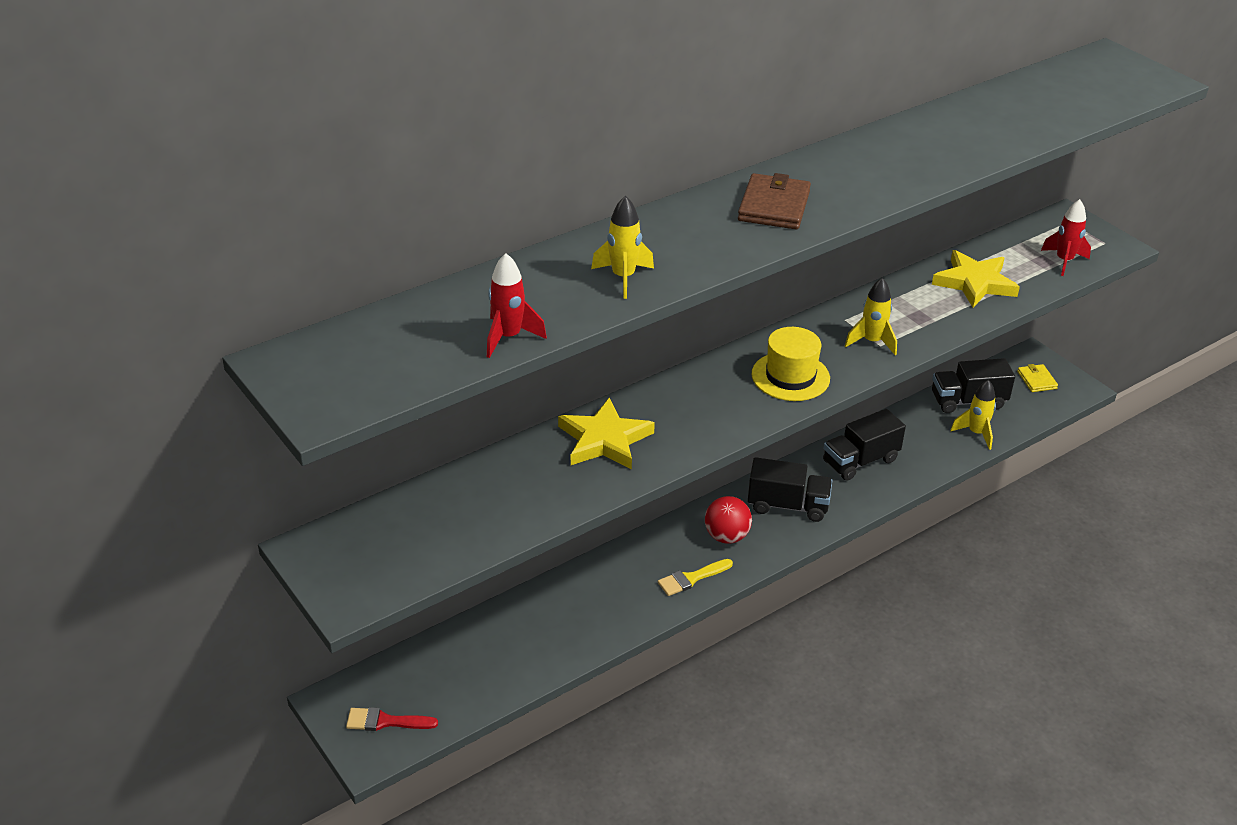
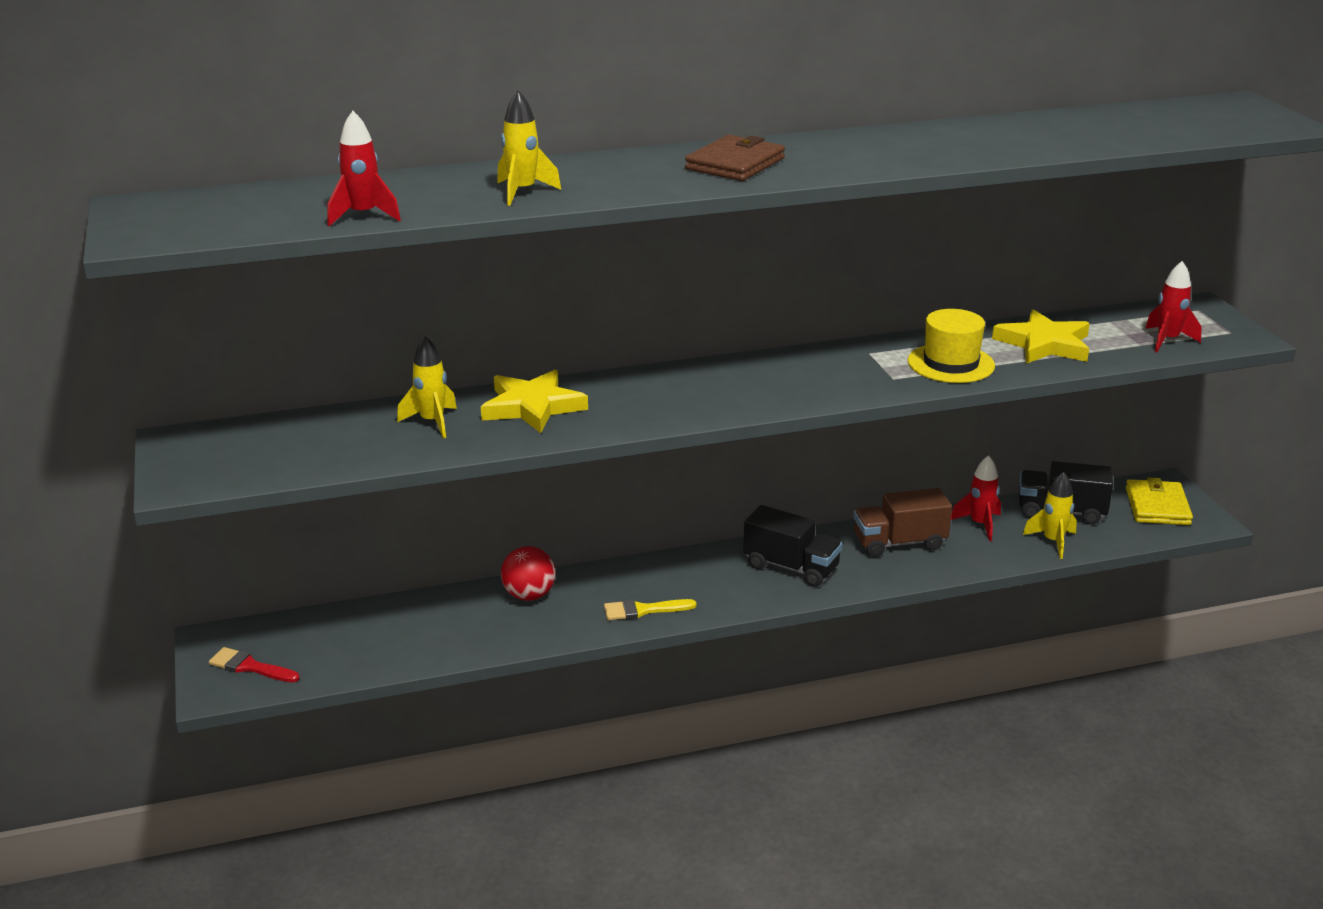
camera: 20 degrees right, 10 degrees down
red ball [705,496,752,544] -> red ball moved to [501,546,556,601]
yellow hat [752,327,830,401] -> yellow hat moved to [908,309,995,383]
black truck [823,409,906,480] -> brown truck [853,488,952,557]
yellow rocket [845,278,897,355] -> yellow rocket moved to [397,336,457,438]
yellow wallet [1017,364,1058,392] -> yellow wallet [1126,477,1193,525], size x1.61
none -> red rocket [951,455,1001,541]

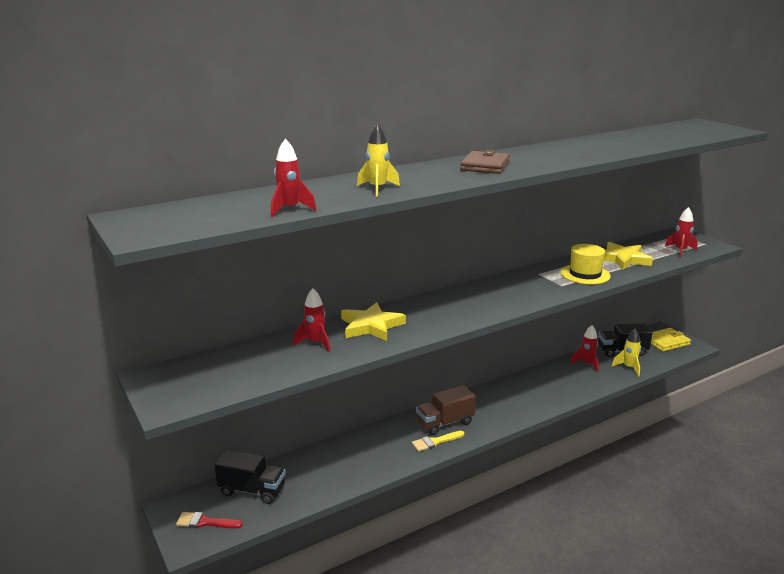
camera: 15 degrees left, 5 degrees down
yellow rocket [397,336,457,438] -> red rocket [293,288,330,352]
red ball [501,546,556,601] -> none
black truck [743,505,842,587] -> black truck moved to [214,450,286,504]
brown truck [853,488,952,557] -> brown truck moved to [416,385,476,435]
yellow wallet [1126,477,1193,525] -> yellow wallet turned 75 degrees clockwise [651,328,691,352]

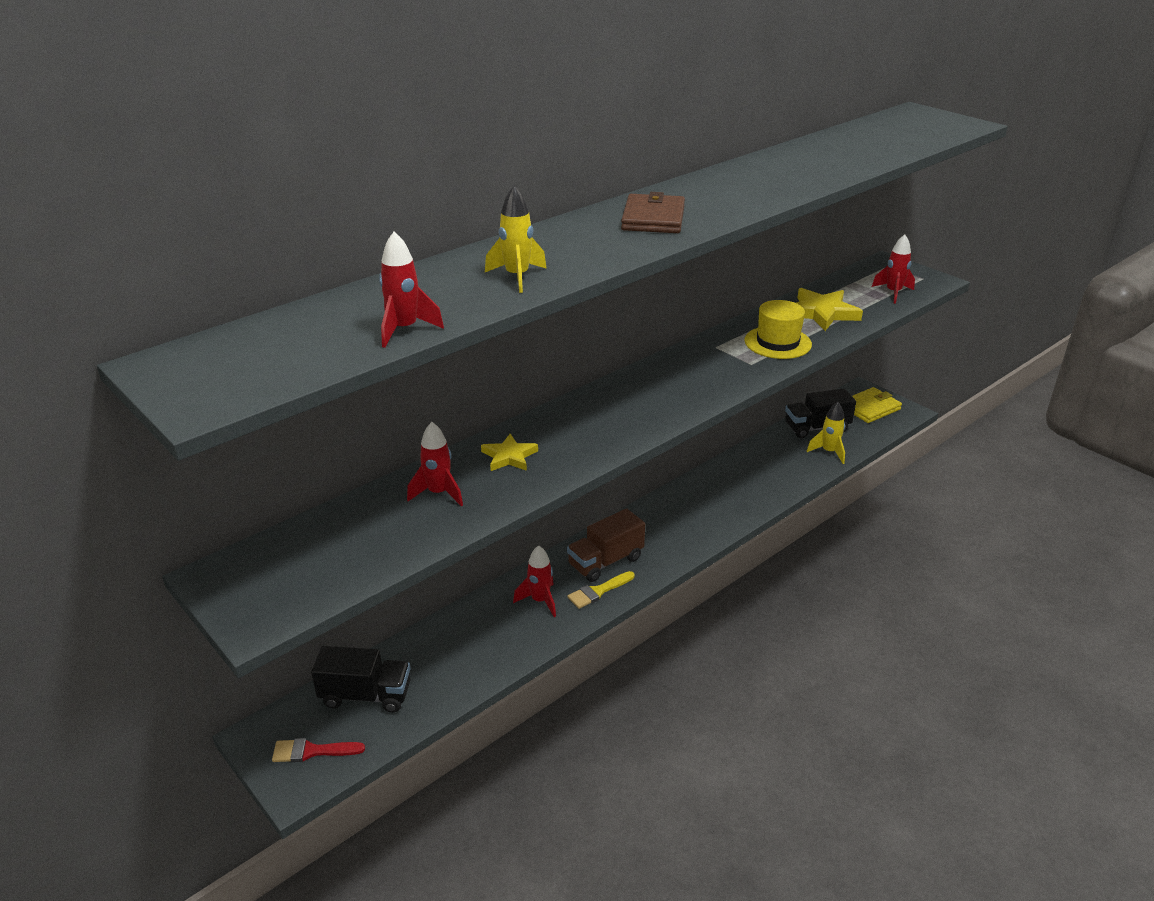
camera: 10 degrees left, 10 degrees up
yellow star [341,302,406,341] -> yellow star [481,434,538,471], size x0.62
red rocket [570,325,599,372] -> red rocket moved to [513,545,556,617]

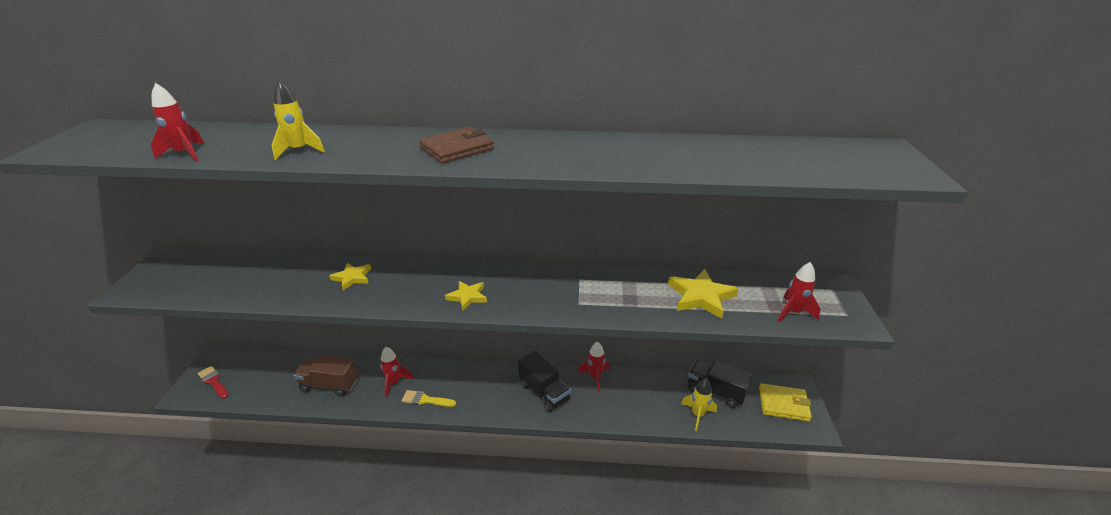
camera: 45 degrees right, 0 degrees up
black truck [311,646,411,713] -> black truck moved to [518,351,571,412]
red rocket [407,422,463,506] -> red rocket moved to [578,342,610,392]
brown truck [567,508,645,582] -> brown truck moved to [294,355,359,396]
yellow hat [744,300,812,359] -> none
none -> yellow star [445,281,487,311]

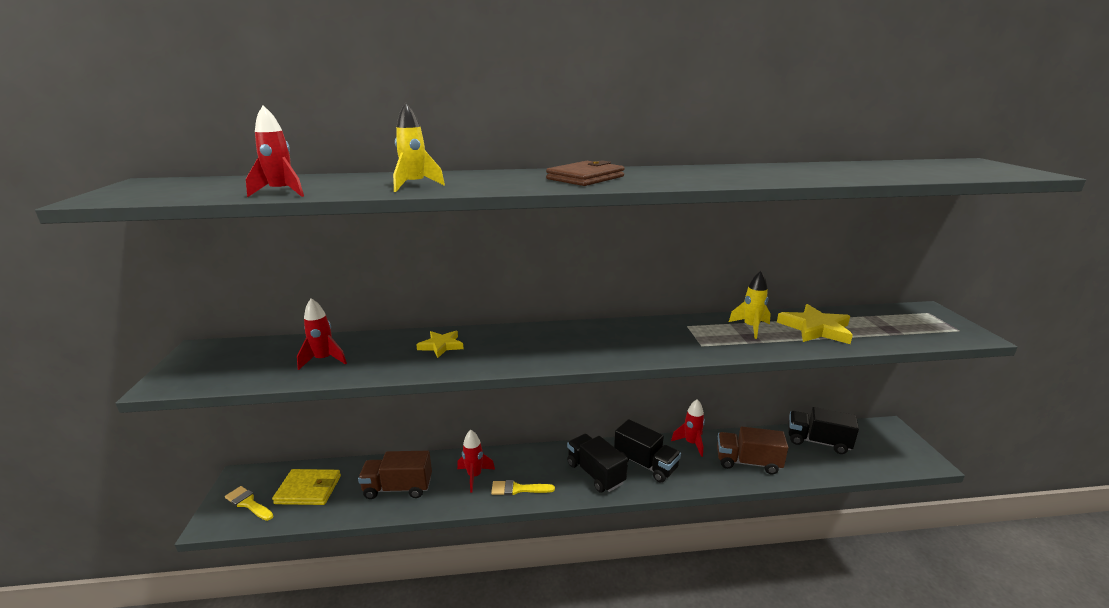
camera: 10 degrees left, 10 degrees down
red brush [198,366,229,399] -> yellow brush [225,486,273,521]
yellow star [445,281,487,311] -> none
yellow rocket [681,378,717,431] -> yellow rocket moved to [729,271,771,339]
yellow wallet [759,383,812,422] -> yellow wallet moved to [272,469,341,505]
red rocket [778,262,821,322] -> red rocket moved to [297,298,347,370]
none -> black truck [567,434,628,493]
none -> brown truck [717,427,788,474]

